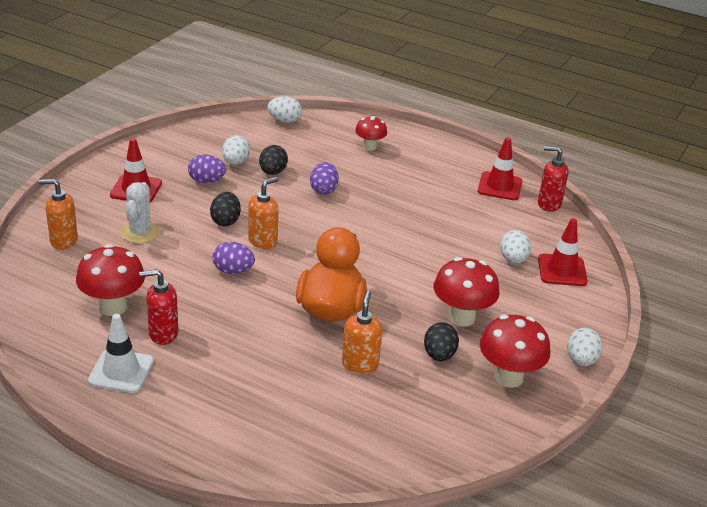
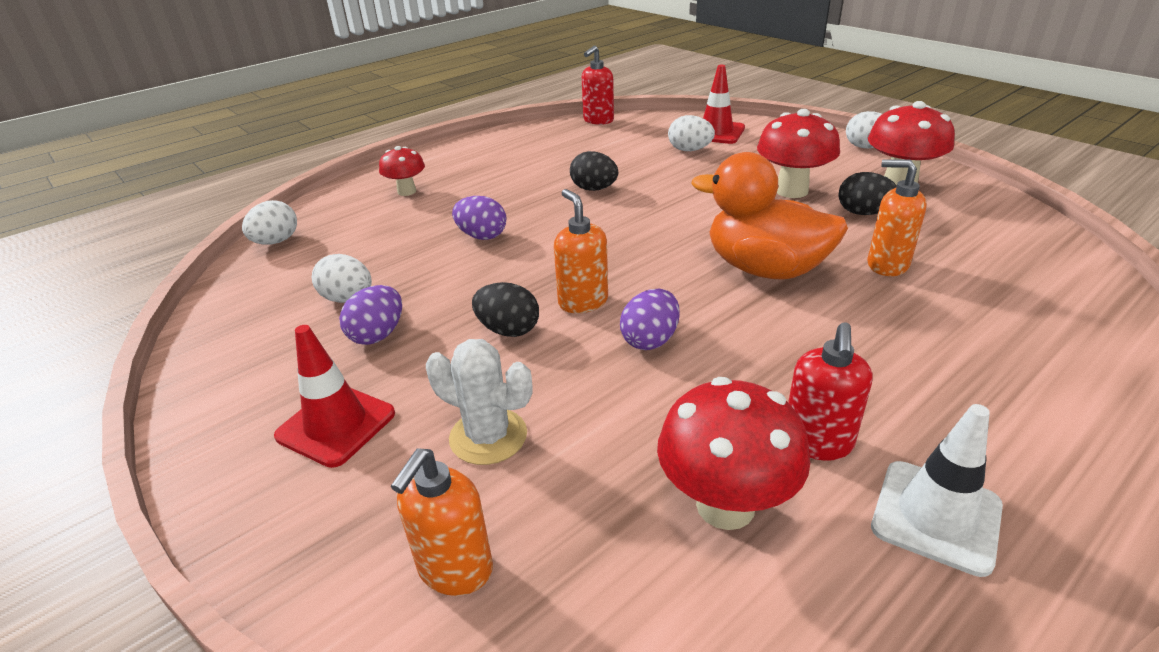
camera: 65 degrees left, 0 degrees up
black egg [259,145,288,175] -> black egg moved to [570,151,618,191]
red traffic cone [478,137,522,200] -> none

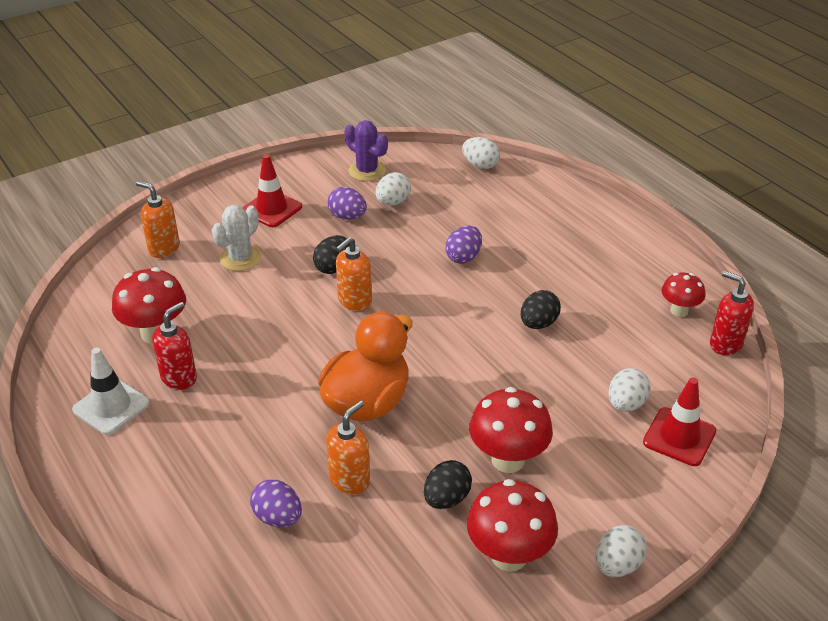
camera: 95 degrees right, 5 degrees up
red mushroom [379,146,425,196] -> red mushroom moved to [661,272,705,317]
orange soap dispenser [554,189,608,313] -> orange soap dispenser turned 150 degrees clockwise [336,237,372,311]
purple egg [620,289,680,350] -> purple egg moved to [250,479,302,527]
red soap dispenser [788,322,872,461] -> red soap dispenser turned 105 degrees clockwise [152,302,197,390]
none -> purple cactus [344,120,388,181]

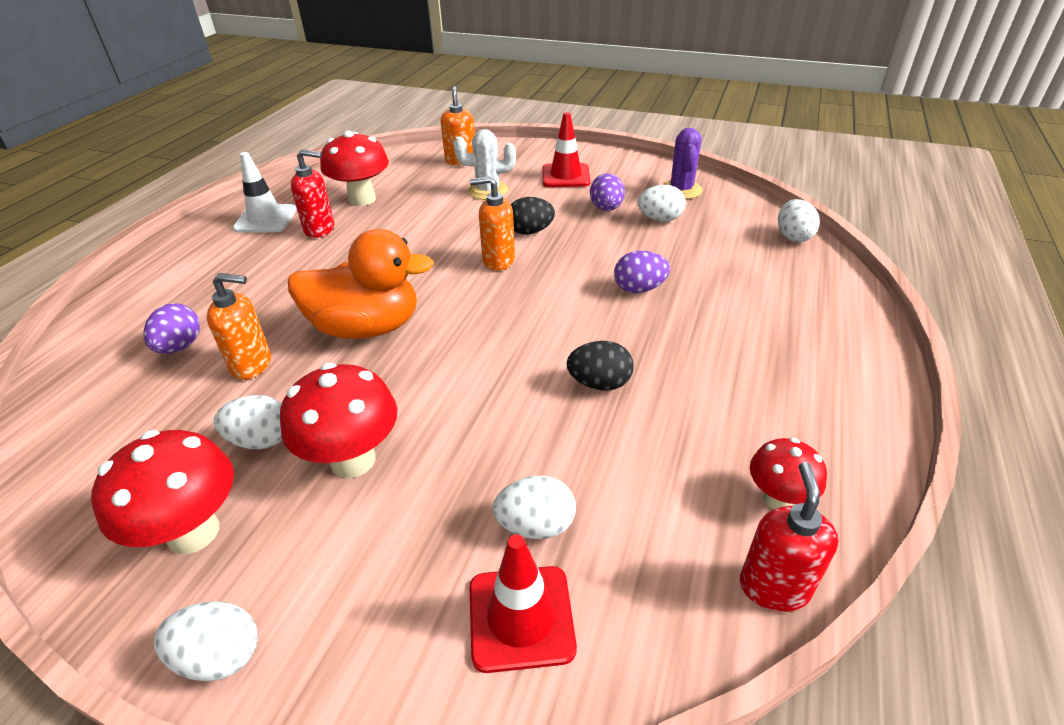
camera: 55 degrees right, 0 degrees up
black egg [424,460,472,509] -> white egg [214,395,282,449]

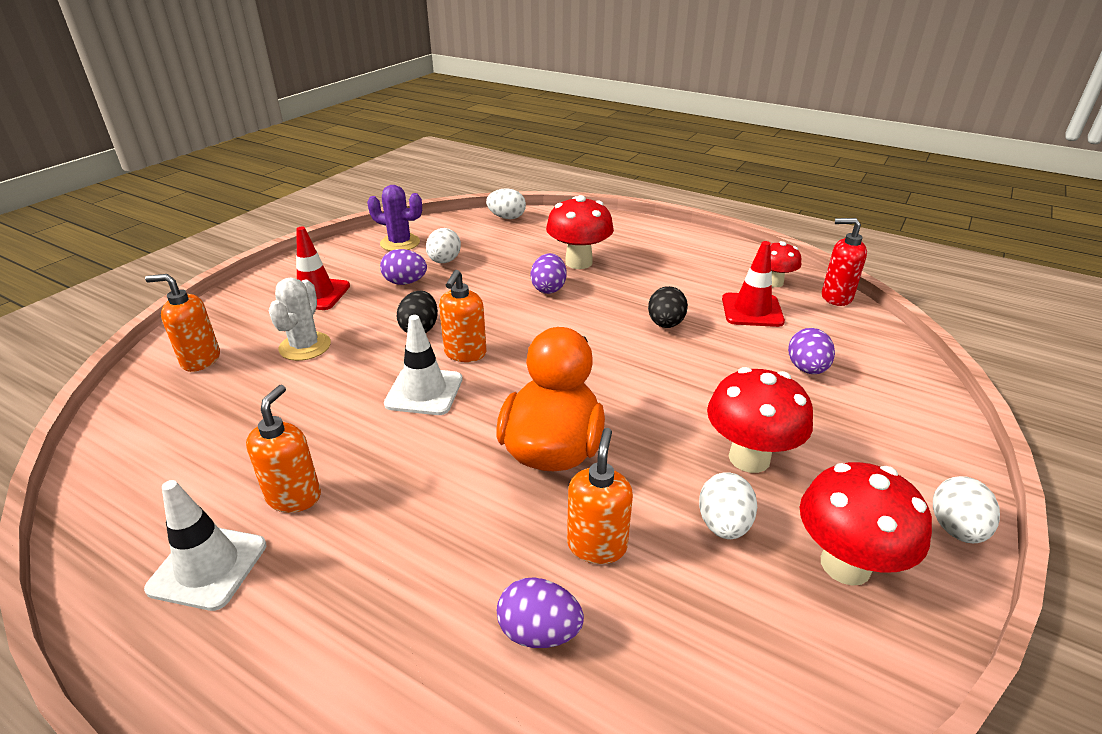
camera: 80 degrees left, 5 degrees down
red soap dispenser [291,149,334,238] -> orange soap dispenser [246,385,321,513]
red mushroom [320,131,389,206] -> red mushroom moved to [546,195,614,269]
red traffic cone [469,534,577,673] -> red traffic cone moved to [722,241,785,327]
white egg [492,476,576,539] -> purple egg [788,328,835,374]
none -> white traffic cone [384,315,463,415]

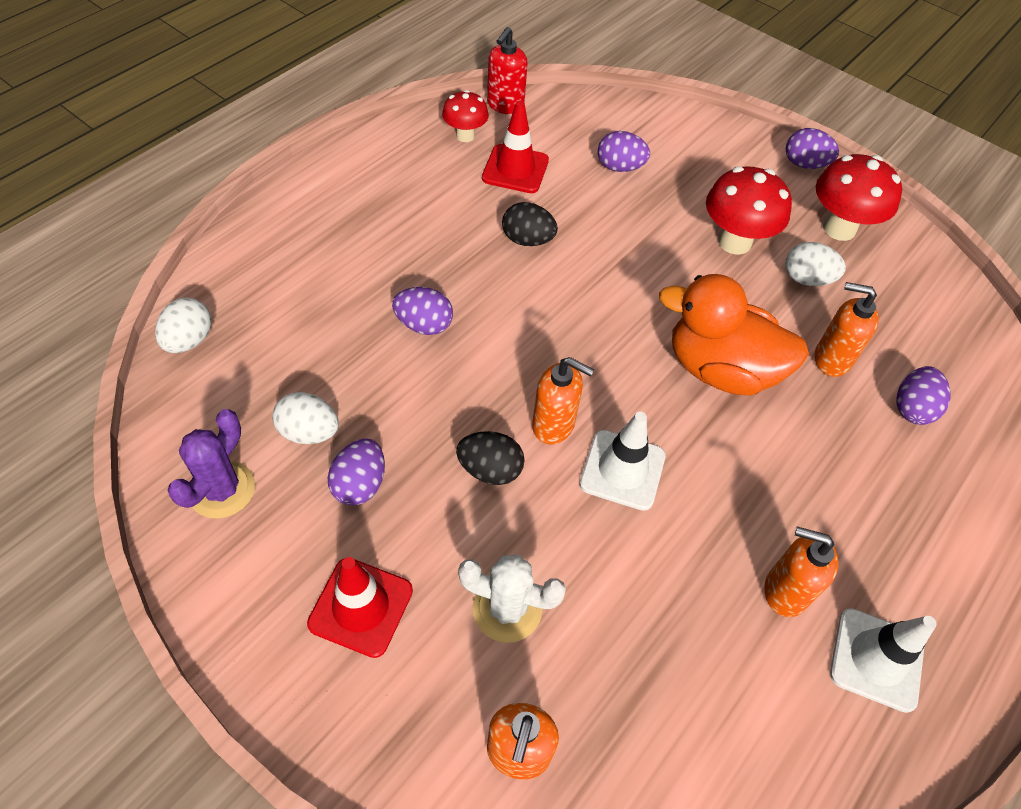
camera: 85 degrees left, 20 degrees up
red mushroom [546,195,614,269] -> none
white egg [933,476,1000,543] -> purple egg [786,128,839,169]

